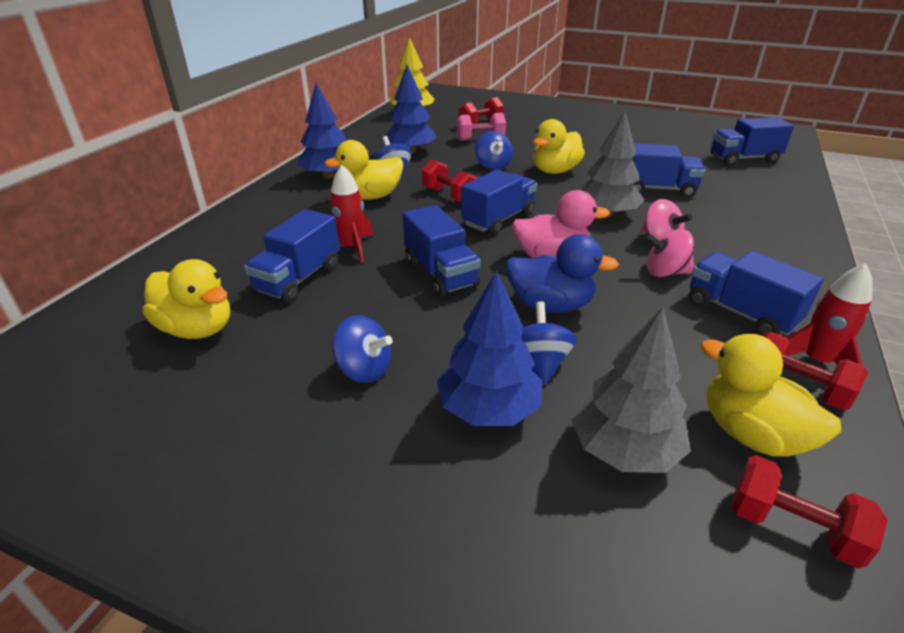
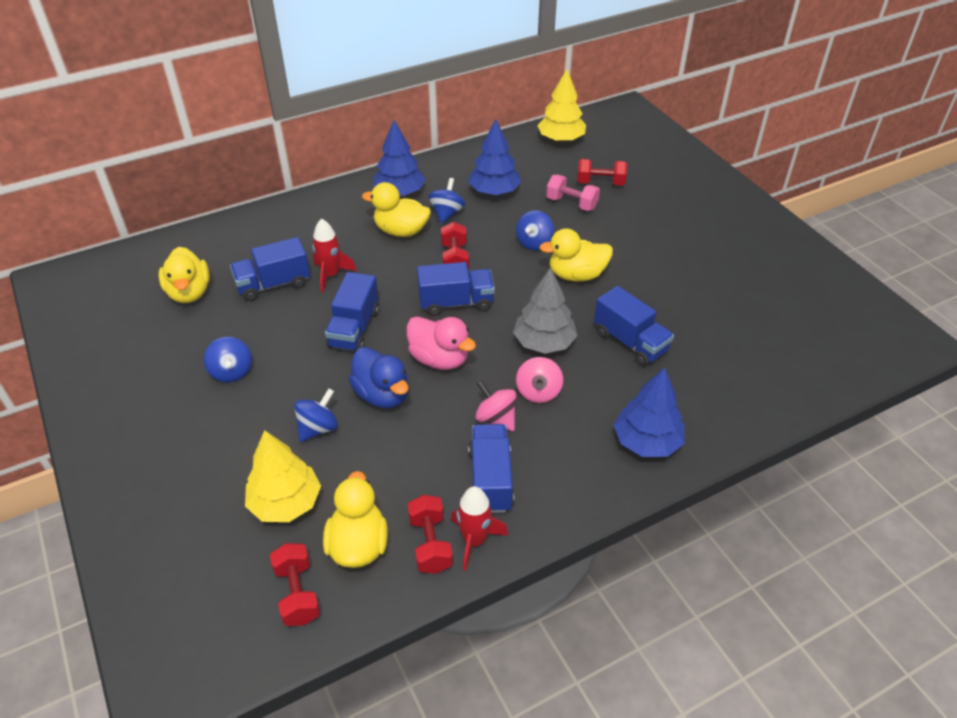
camera: 40 degrees right, 10 degrees up
blue tree [437,270,543,426] -> blue tree moved to [614,367,685,457]
grey tree [571,307,691,473] -> yellow tree [245,430,321,522]
blue truck [711,117,794,166] -> none

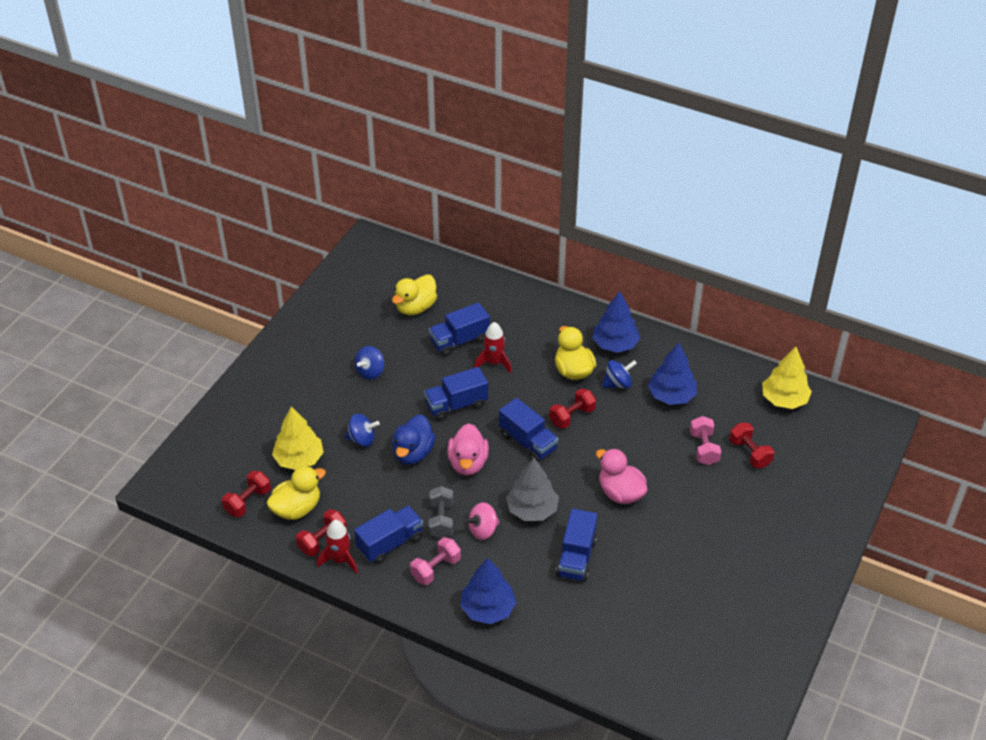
camera: 55 degrees right, 0 degrees up
blue truck [230,237,310,301] -> blue truck turned 60 degrees counterclockwise [429,302,490,356]
pink spinning top [475,380,516,431] -> grey dumbbell [429,486,453,538]
blue spinning top [516,210,554,250] -> none
yellow duck [539,228,613,281] -> pink duck [596,448,647,504]
none -> pink dumbbell [410,537,461,585]

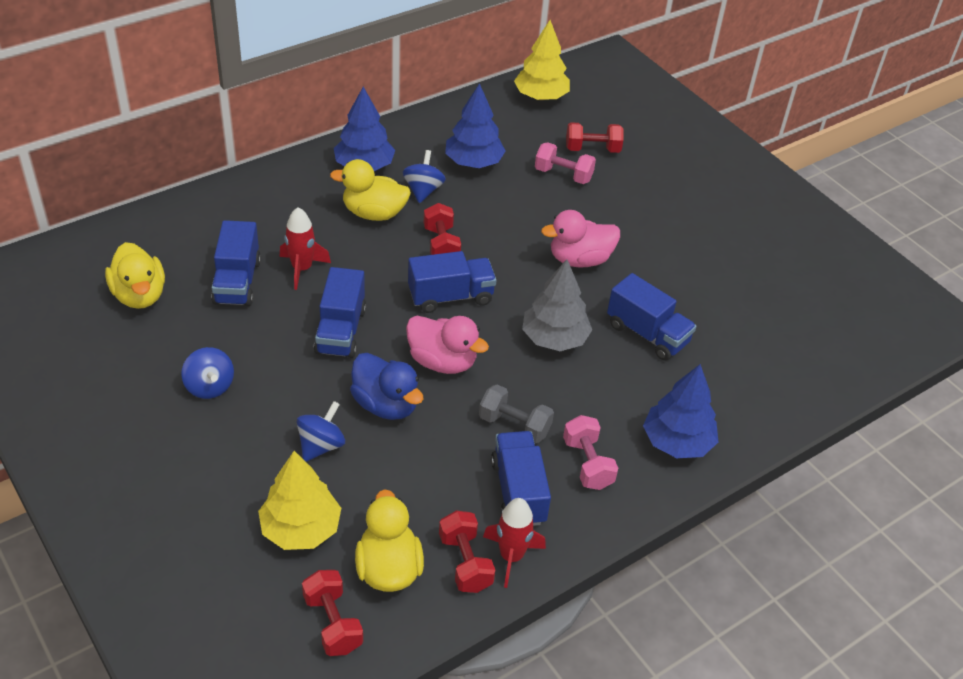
camera: 65 degrees left, 0 degrees up
pink spinning top [465,502,500,540] -> none

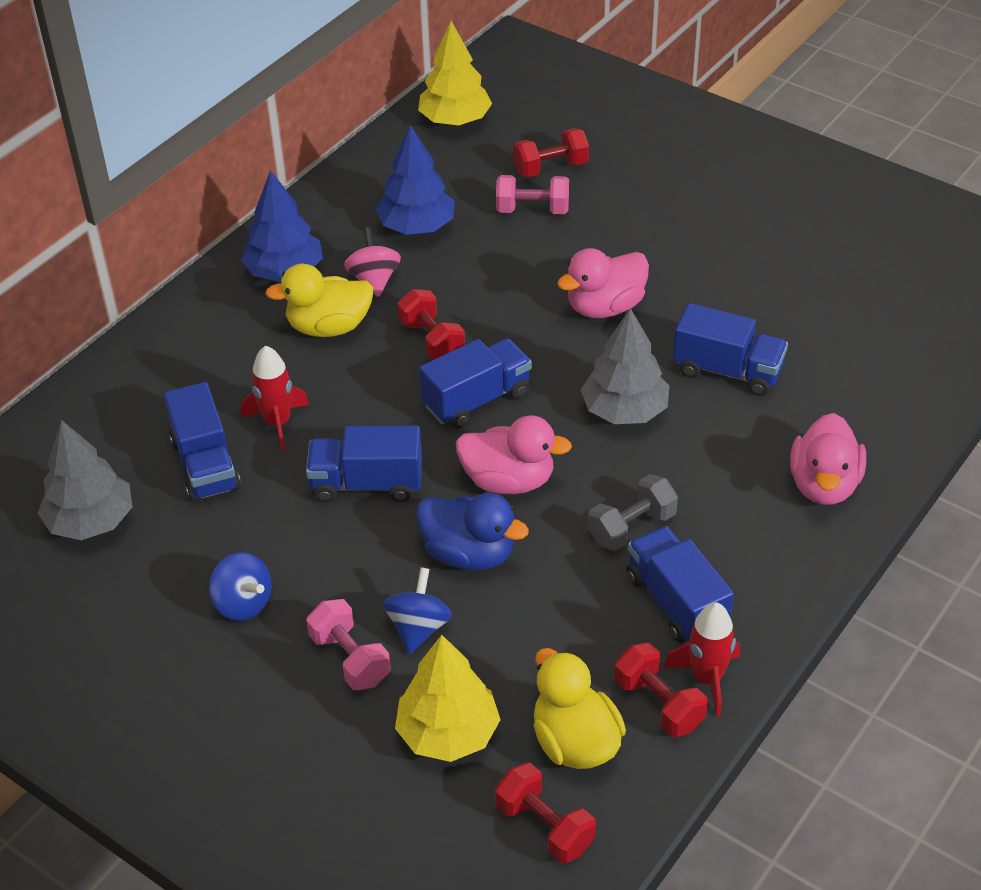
camera: 15 degrees left, 0 degrees up
yellow duck [105,242,165,309] -> grey tree [38,420,133,540]
blue truck [314,267,366,358] -> blue truck turned 105 degrees clockwise [306,426,422,502]
blue spinning top [403,150,446,203] -> pink spinning top [344,227,401,297]
grey dumbbell [479,385,554,443] -> grey dumbbell turned 45 degrees counterclockwise [588,474,678,551]
pink dumbbell [563,415,618,490] -> pink dumbbell moved to [306,599,391,690]
blue tree [643,364,718,458] -> pink duck [790,413,866,505]

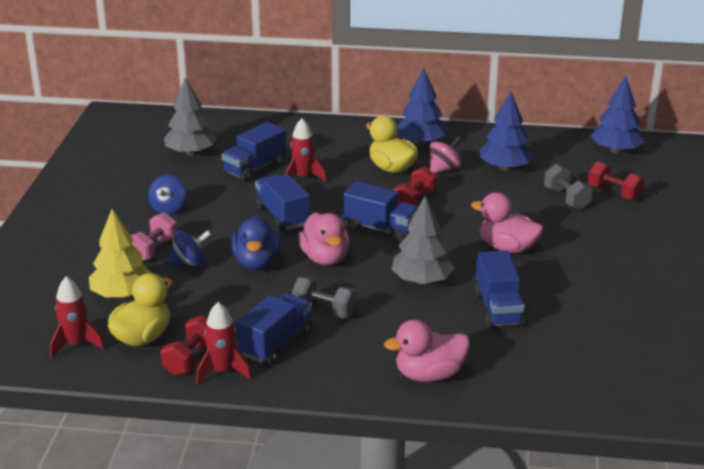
camera: 60 degrees right, 15 degrees down
yellow tree [418,21,492,125] -> blue tree [591,75,644,153]
red dumbbell [495,763,596,864] -> red rocket [50,276,105,359]
pink dumbbell [496,175,569,214] -> grey dumbbell [544,164,593,209]

